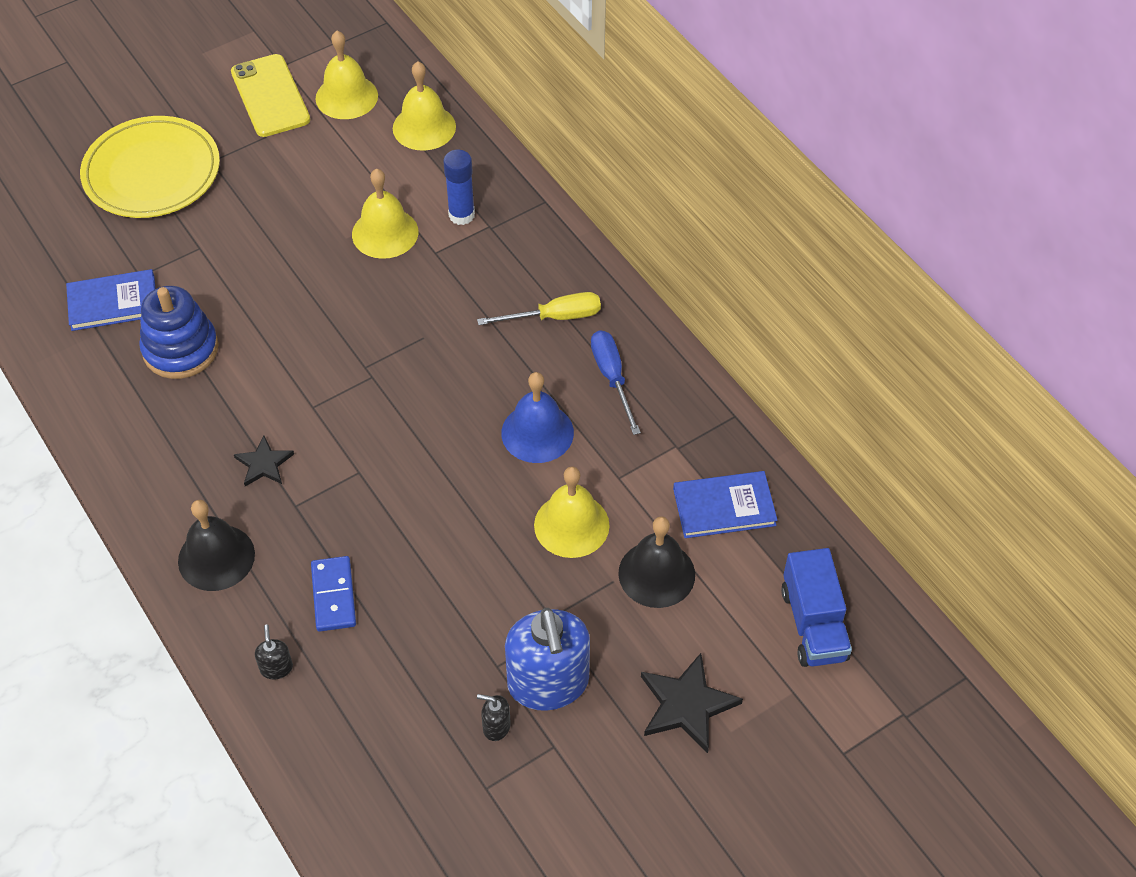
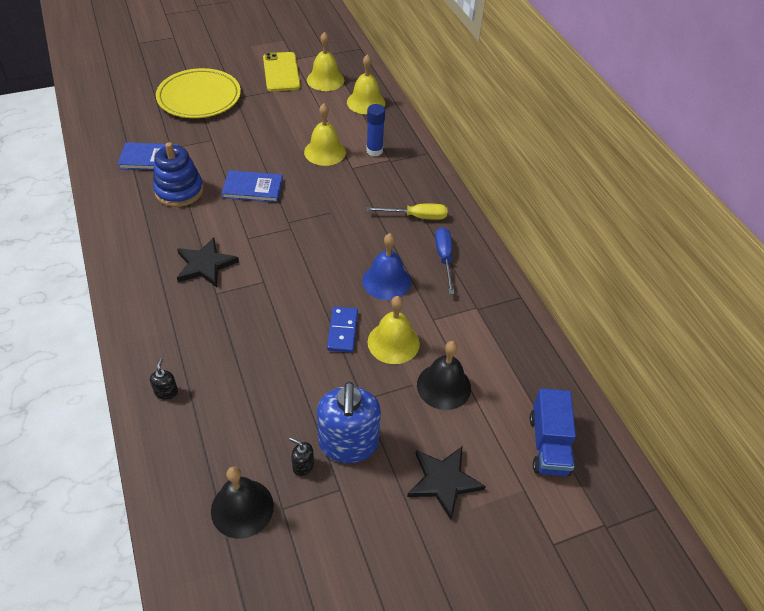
camera: 10 degrees right, 5 degrees down
black bell [178,500,255,591] -> black bell moved to [211,466,274,539]
black star [234,436,294,486] -> black star [177,237,239,287], size x1.60
blue domino [311,556,356,632] -> blue domino moved to [327,307,358,352]
blue book [673,471,778,538] -> blue book moved to [221,170,283,203]

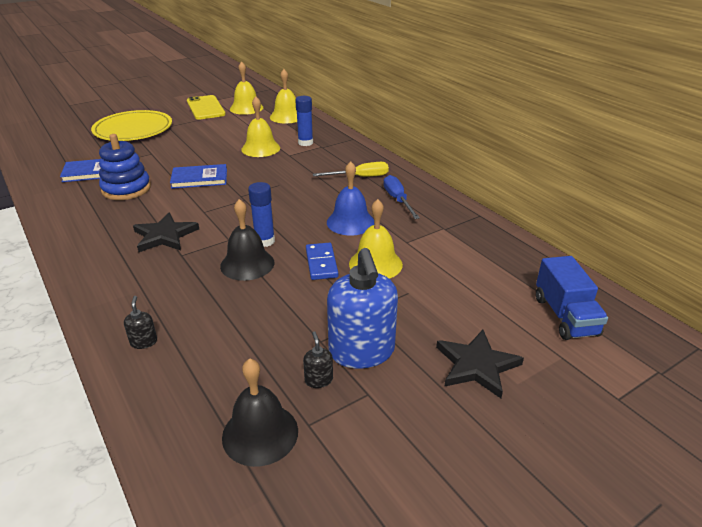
camera: 10 degrees left, 15 degrees down
black soap dispenser [289,437,314,476] -> black soap dispenser turned 60 degrees clockwise [303,331,333,388]
black bell [417,341,471,410] -> black bell moved to [220,199,274,281]
none -> blue glue stick [248,182,275,247]

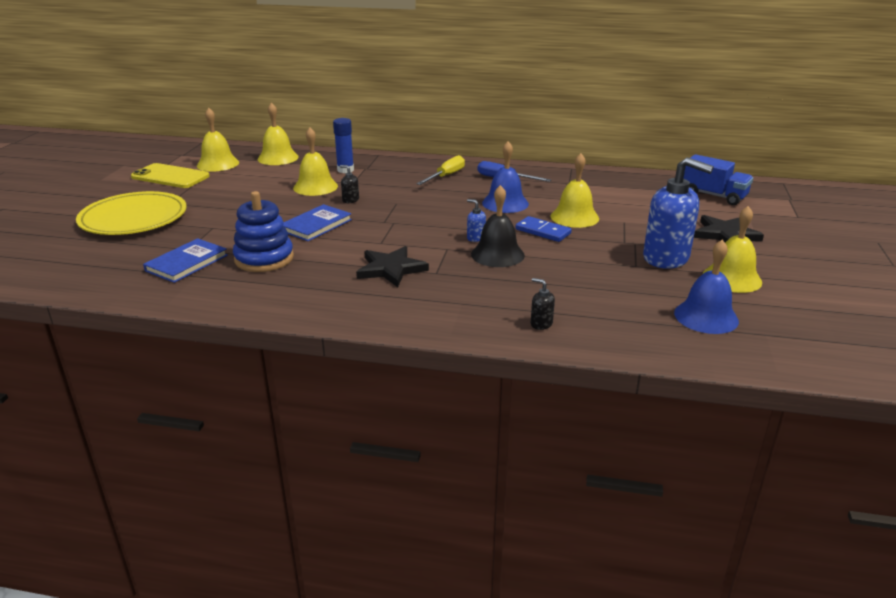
camera: 45 degrees left, 5 degrees down
black bell [222,358,298,467] -> blue bell [674,239,739,334]
blue glue stick [248,182,275,247] -> blue soap dispenser [467,199,486,242]
black soap dispenser [303,331,333,388] -> black soap dispenser moved to [340,165,359,203]
none -> yellow bell [703,206,762,293]

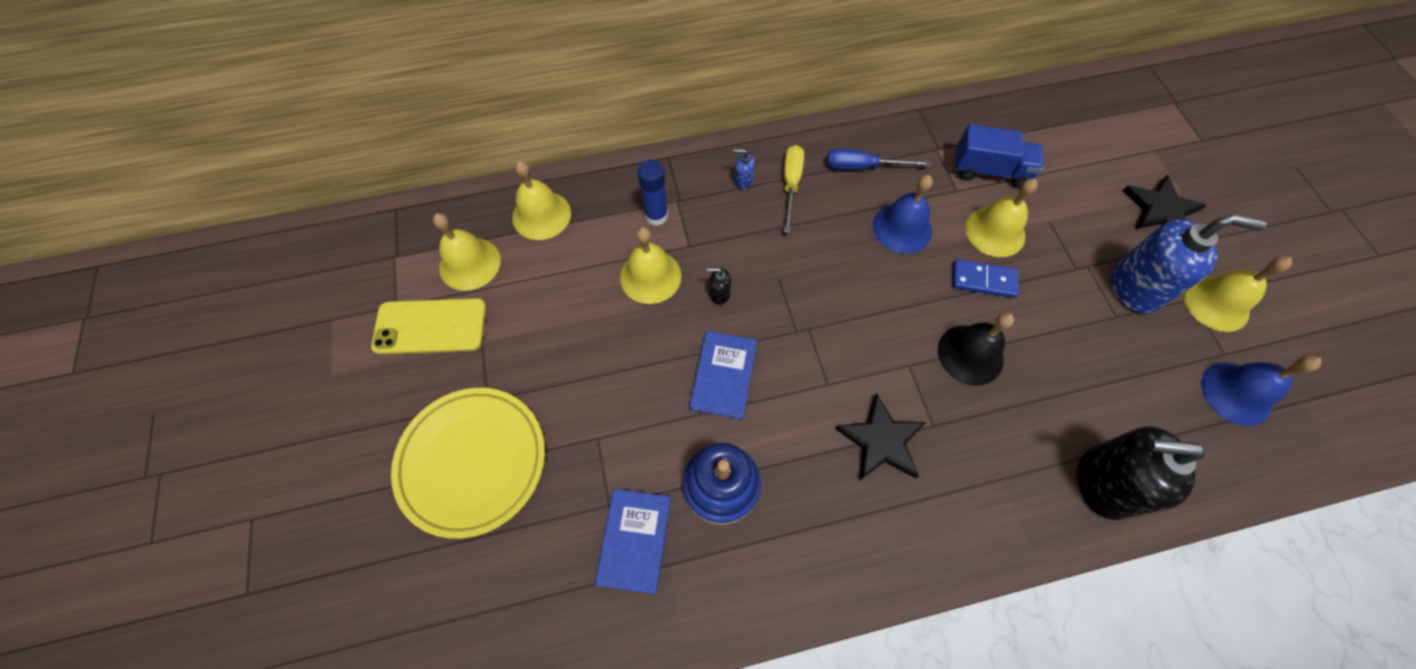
camera: 25 degrees left, 35 degrees up
blue soap dispenser [467,199,486,242] -> blue soap dispenser moved to [733,149,755,190]
black soap dispenser [531,278,555,330] -> black soap dispenser [1077,426,1205,520], size x2.46
blue truck [683,154,753,205] -> blue truck moved to [955,124,1044,189]

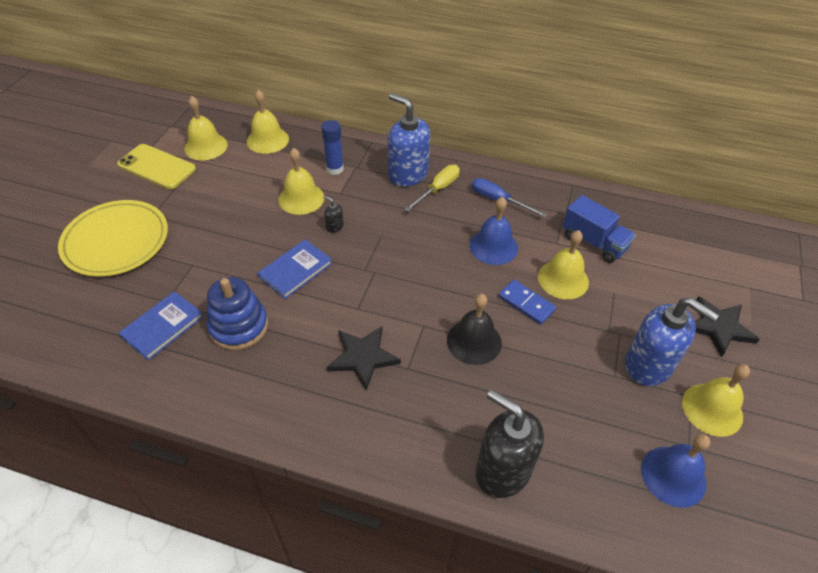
camera: 30 degrees right, 15 degrees down
blue soap dispenser [733,149,755,190] -> blue soap dispenser [388,93,430,187], size x2.46

